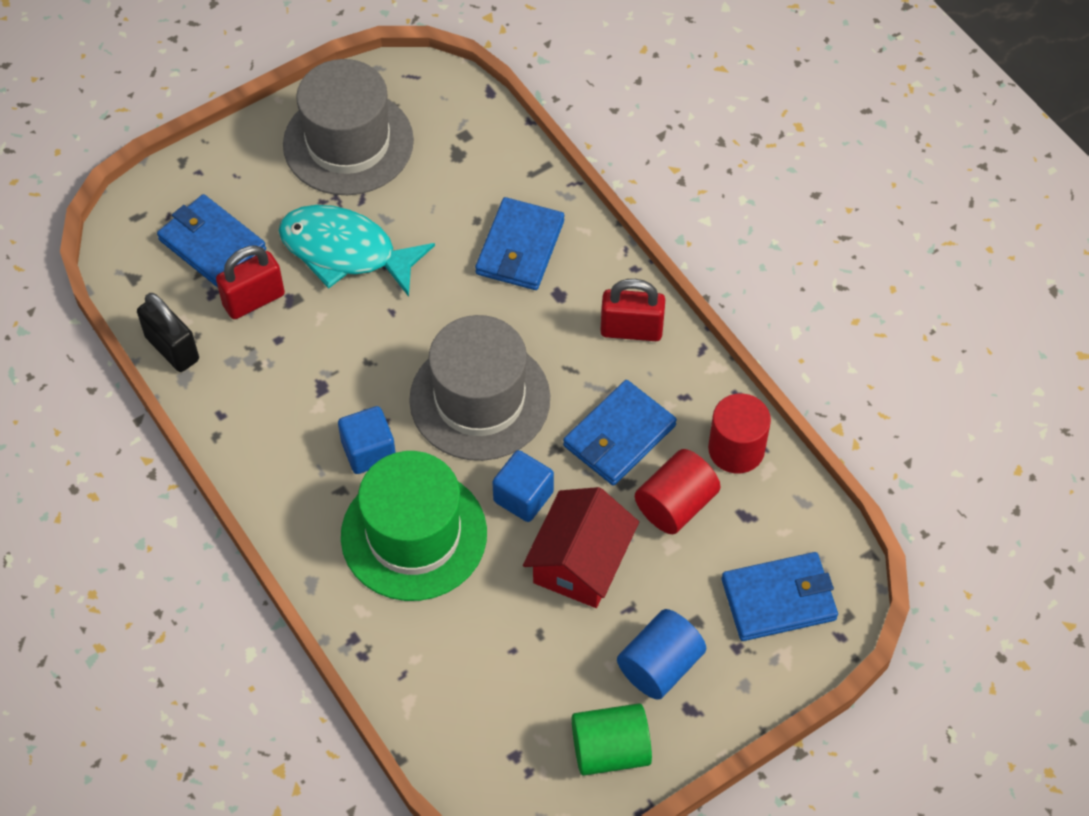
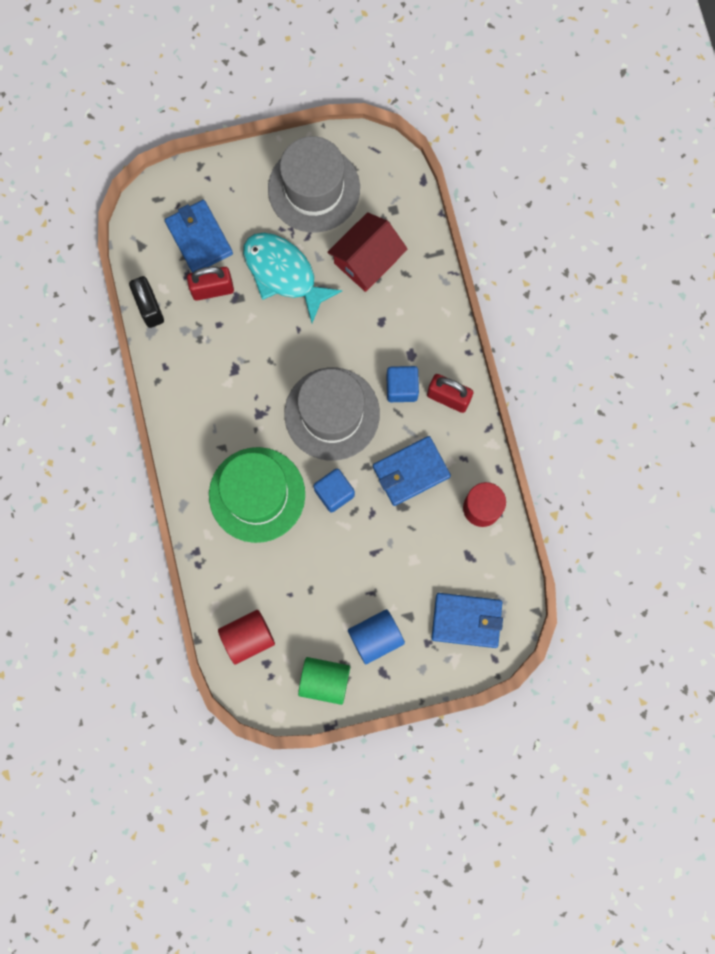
camera: 20 degrees right, 20 degrees up
blue cube [338,406,396,474] -> blue cube moved to [386,366,419,402]
blue wallet [475,197,564,290] -> none
red house [523,487,639,608] -> red house moved to [327,212,408,292]
red cylinder [635,449,721,534] -> red cylinder moved to [218,610,275,664]

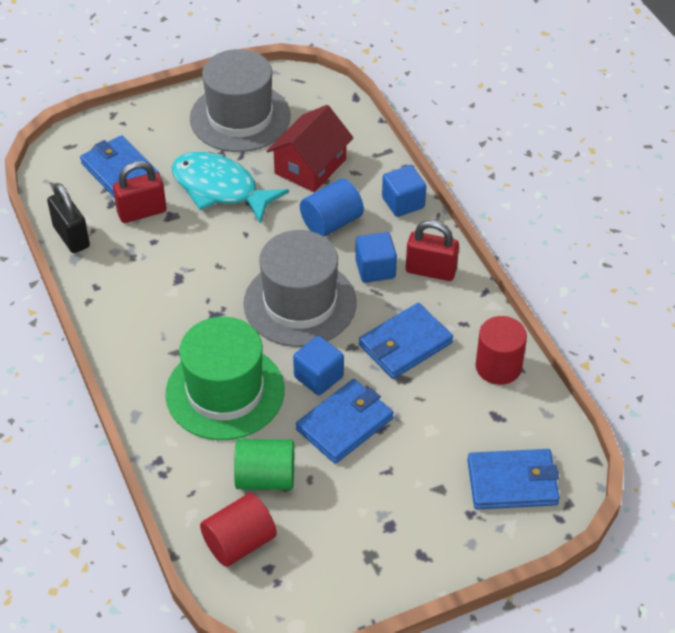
camera: 10 degrees left, 30 degrees down
green cylinder [298,657,350,705] -> green cylinder moved to [234,439,294,490]
blue cylinder [348,609,405,665] -> blue cylinder moved to [300,179,364,237]
none -> blue wallet [296,379,394,464]
none -> blue cube [382,165,426,217]

